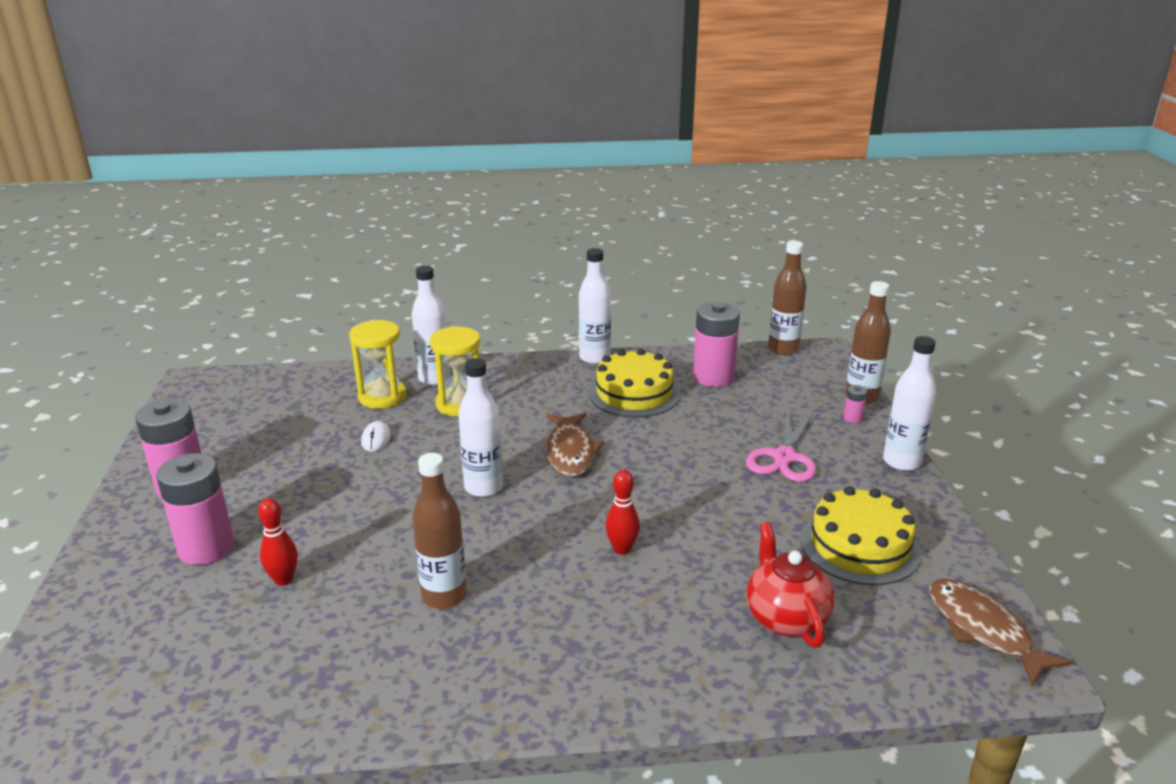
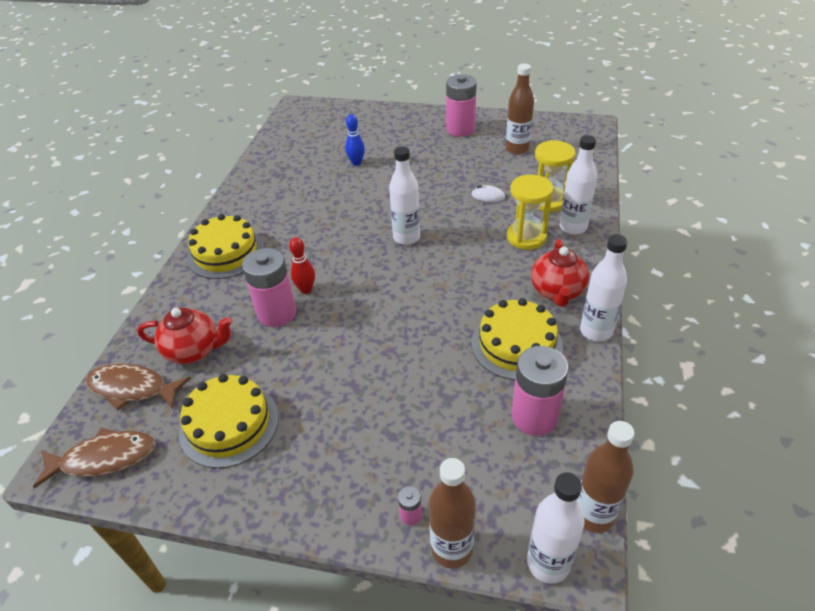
camera: 110 degrees right, 15 degrees up
pink battery [156,453,234,565] -> pink battery moved to [242,248,296,327]
red bowling pin [258,498,298,586] -> blue bowling pin [345,114,365,166]
brown bottle [412,453,467,609] -> brown bottle moved to [506,64,534,155]
brown fish [546,413,604,477] -> brown fish moved to [85,364,191,411]
pink scissors [746,412,816,482] -> none
white bottle [883,336,936,471] -> white bottle moved to [527,472,585,584]
none -> yellow cake [187,214,264,279]
none -> red teapot [531,239,589,307]

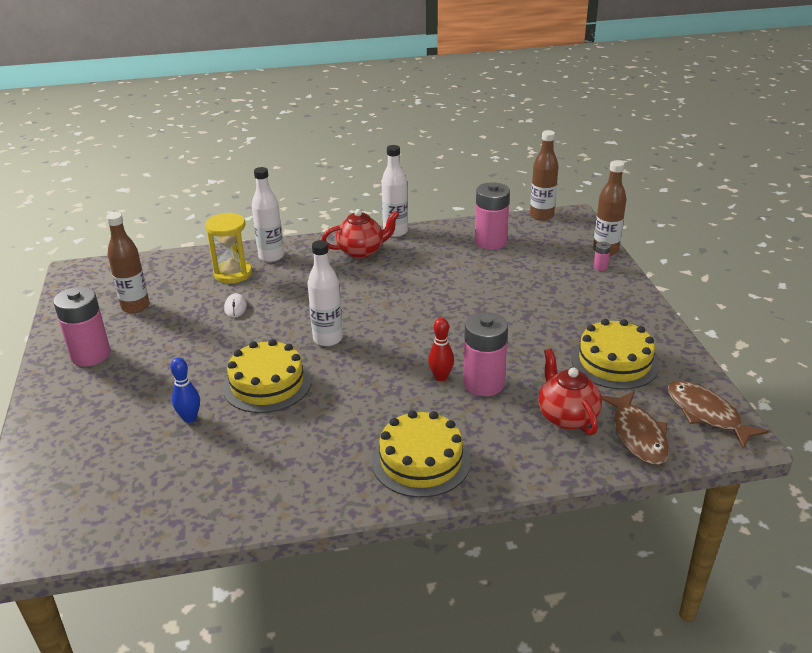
camera: 115 degrees left, 10 degrees down
yellow cake [472,298,563,380] -> yellow cake moved to [222,339,312,413]
yellow hourglass [507,175,553,250] -> none
white bottle [527,472,585,584] -> none

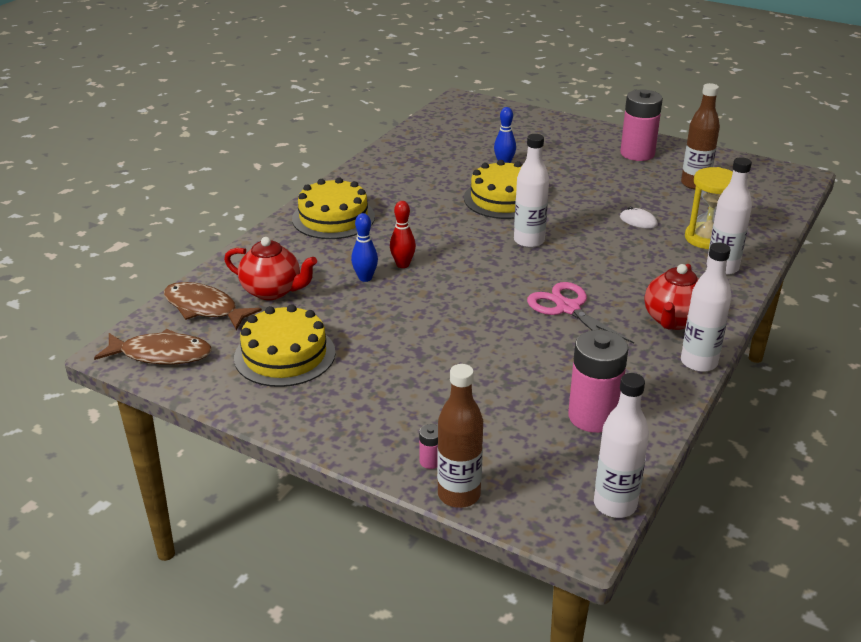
camera: 130 degrees right, 0 degrees up
pink battery [463,312,508,396] -> blue bowling pin [351,213,378,282]
brown bottle [530,130,559,221] -> white bottle [594,373,649,518]
none -> pink scissors [527,282,634,343]

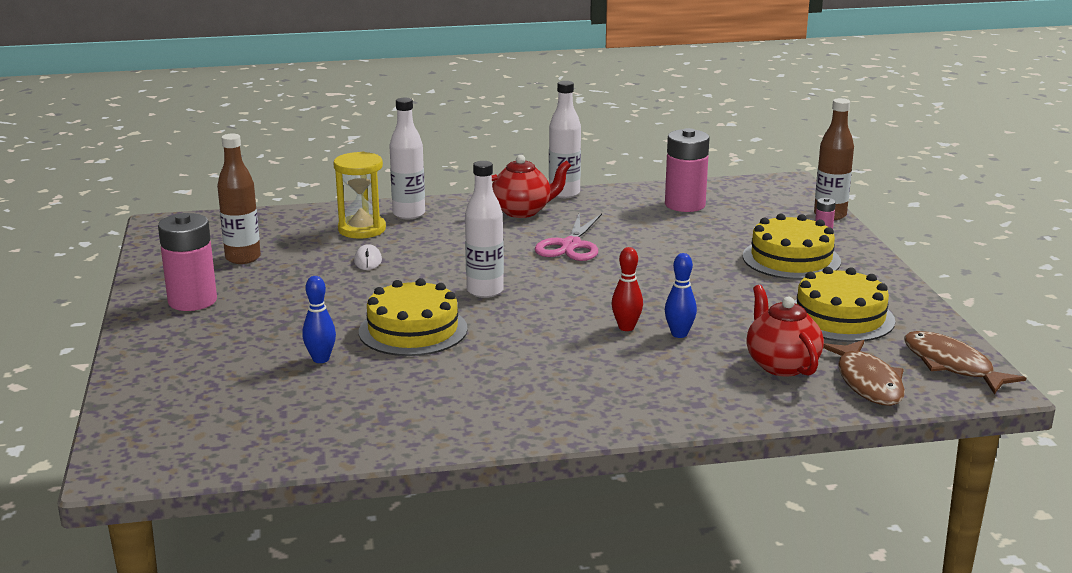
camera: 130 degrees left, 10 degrees down
yellow cake [292,177,375,239] -> yellow cake moved to [743,214,841,280]
white bottle [594,373,649,518] -> none

